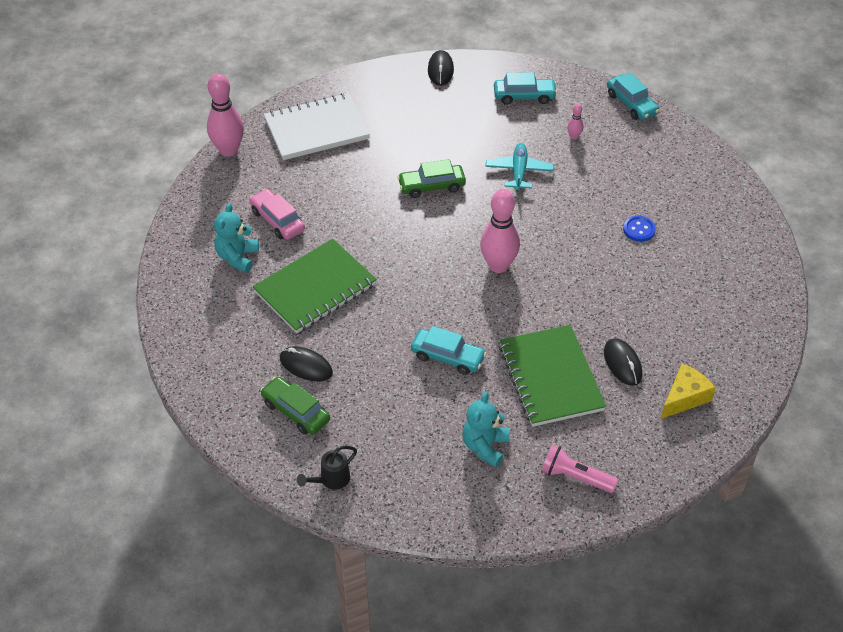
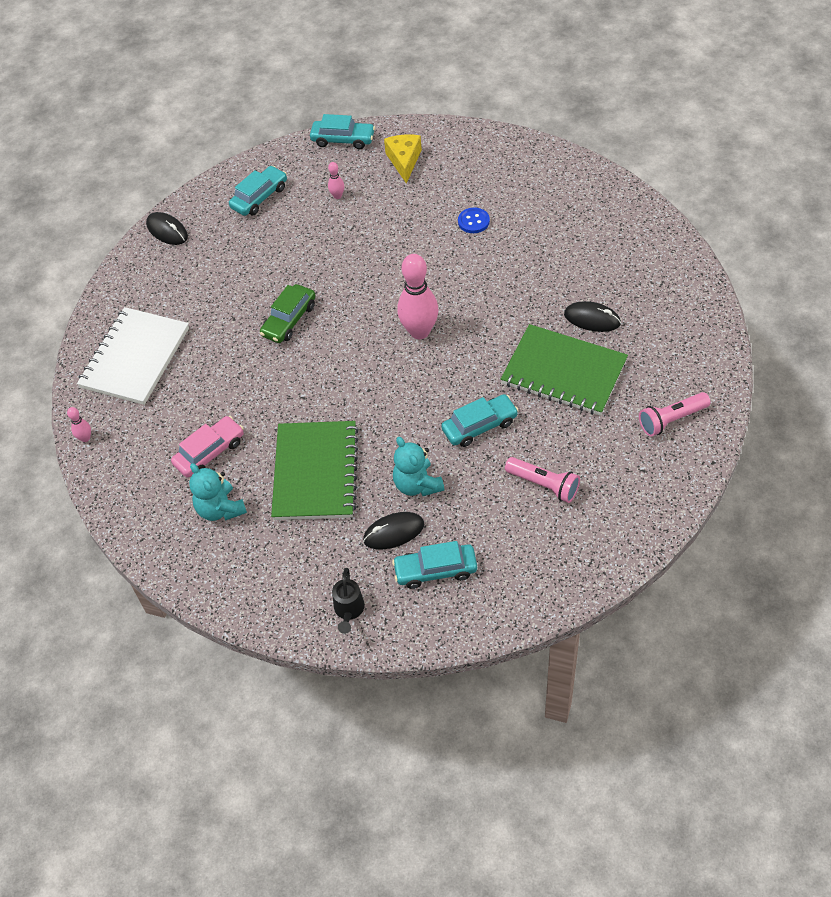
camera: 45 degrees left, 5 degrees up
pink bowling pin [207,73,244,157] -> pink bowling pin [67,407,91,442], size x0.45
pink car [249,189,305,240] -> pink car turned 135 degrees clockwise [171,416,244,477]
green car [260,377,330,435] -> turquoise car [392,541,477,589]
black watering can [297,446,357,490] -> black watering can moved to [332,568,365,634]
turquoise teddy bear [462,392,510,467] -> turquoise teddy bear moved to [393,437,445,496]
turquoise plane [485,143,554,191] -> none
yellow cheese [661,363,716,419] -> yellow cheese moved to [384,134,422,184]
none -> pink flashlight [505,457,580,503]

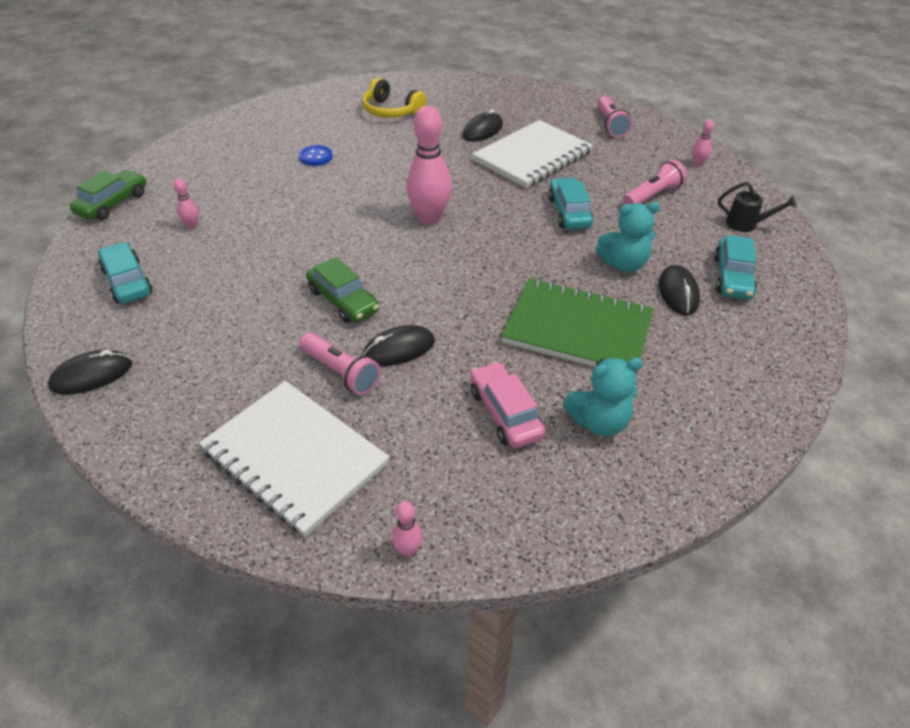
camera: 75 degrees left, 10 degrees down
turquoise car [310,114,375,149] -> green car [70,170,146,220]
black watering can [332,568,365,634] -> black watering can moved to [718,182,797,232]
yellow cheese [384,134,422,184] -> none
green notebook [501,324,628,416] -> white notebook [473,120,593,188]
none -> pink flashlight [300,333,381,395]
none -> yellow headphones [362,78,426,118]
none -> black mouse [362,325,435,366]
none -> pink bowling pin [692,119,714,166]

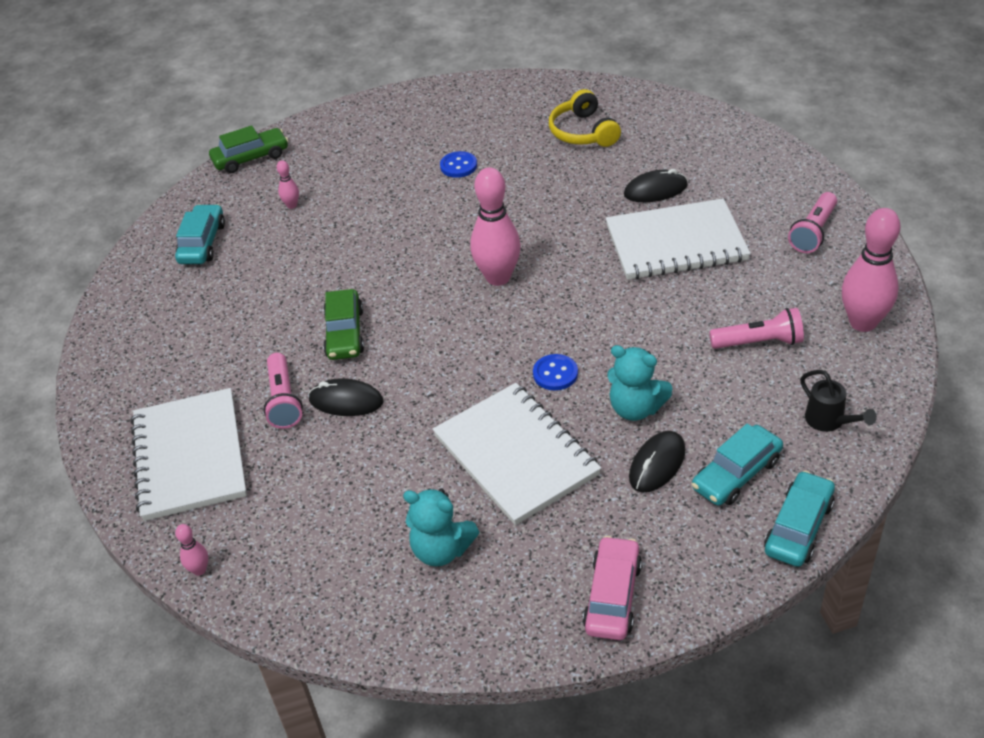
camera: 40 degrees right, 0 degrees up
black mouse [48,350,132,395] -> none
pink car [470,362,546,448] -> pink car moved to [583,536,642,640]
green notebook [502,278,654,367] -> white notebook [433,383,601,525]
turquoise car [548,178,593,229] -> turquoise car moved to [764,471,835,567]
pink bowling pin [692,119,714,166] -> pink bowling pin [842,208,901,332], size x2.25
none -> blue button [533,354,578,391]

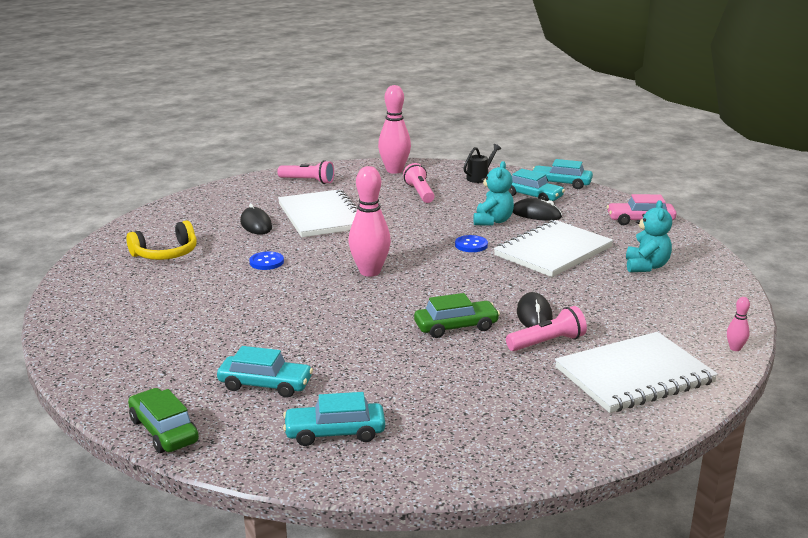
camera: 105 degrees left, 20 degrees down
pink bowling pin [277,160,299,209] -> turquoise car [217,346,313,398]
blue button [440,151,477,178] -> blue button moved to [249,251,284,270]

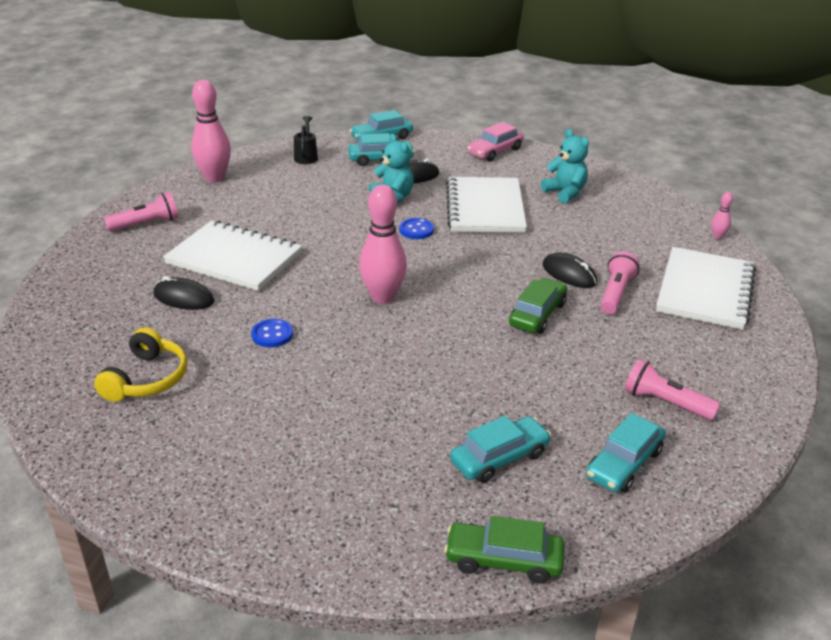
camera: 45 degrees left, 10 degrees up
pink flashlight [403,163,435,203] -> pink flashlight moved to [625,359,720,420]

